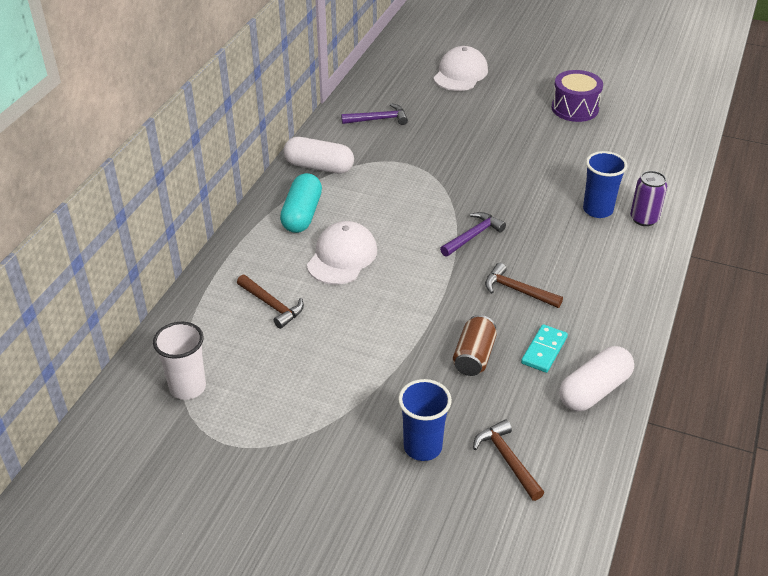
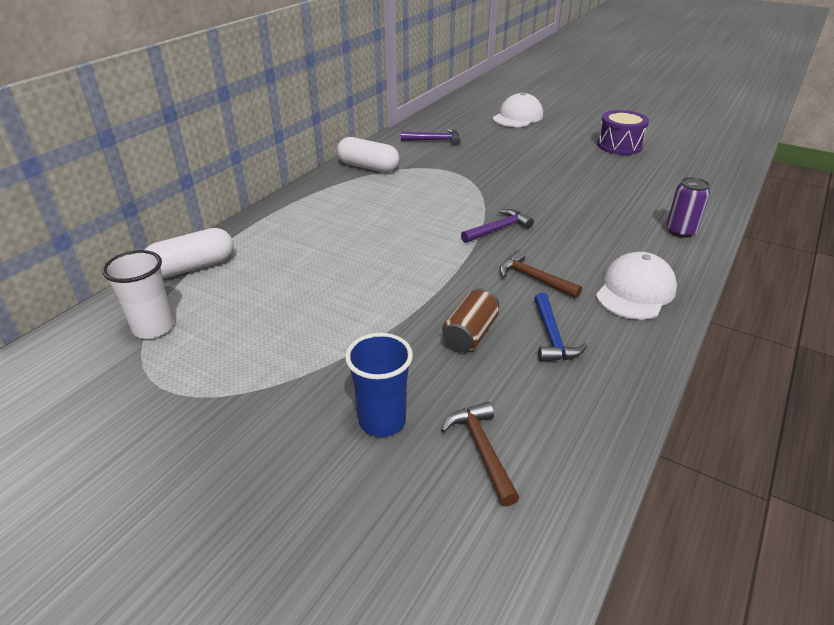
camera: 10 degrees right, 5 degrees down
brown hammer [237,275,304,329] -> none
turquoise capsule [280,173,322,233] -> none
white cap [307,221,377,285] -> white cap moved to [596,252,677,320]
turquoise domino [521,324,568,373] -> blue hammer [534,293,587,362]
white capsule [559,346,634,411] -> white capsule moved to [145,228,234,278]
blue cup [583,151,628,218] -> none

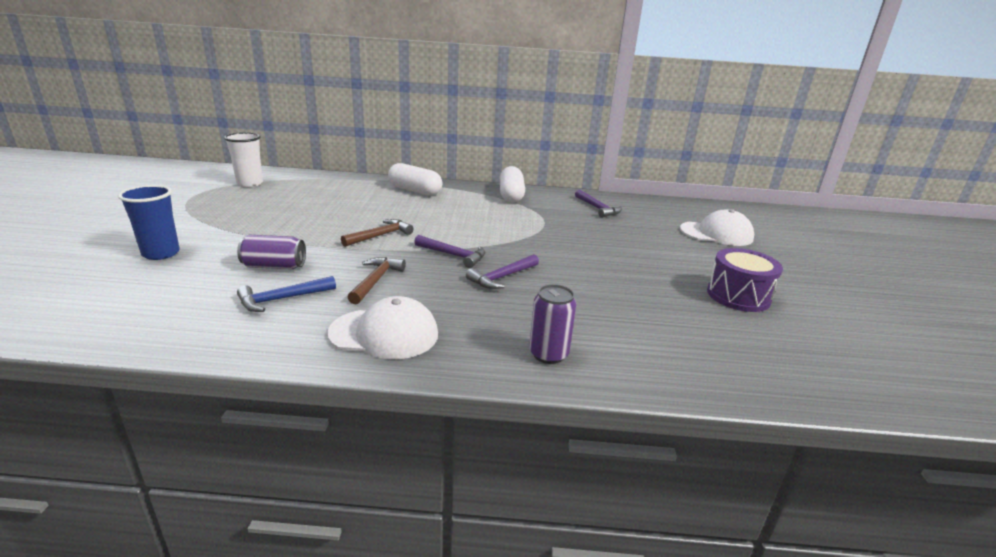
camera: 60 degrees right, 10 degrees down
white capsule [145,228,234,278] -> white capsule moved to [388,163,442,196]
brown hammer [441,402,519,507] -> brown hammer moved to [341,219,414,247]
brown can [442,288,499,352] -> purple can [237,235,306,269]
none -> purple hammer [466,254,539,289]

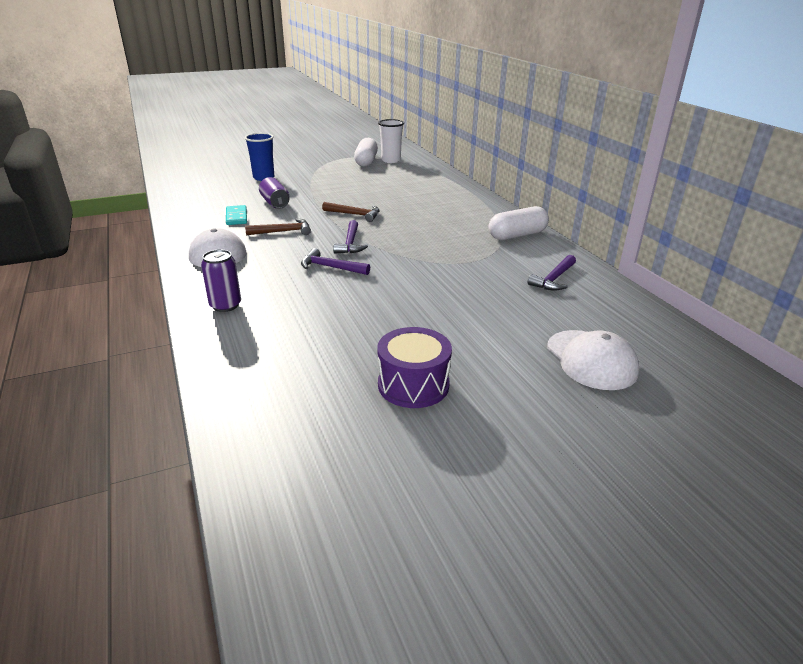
camera: 65 degrees right, 5 degrees up
blue hammer [237,276,336,312] -> turquoise domino [226,205,247,225]
white capsule [388,163,442,196] -> white capsule moved to [354,138,378,167]

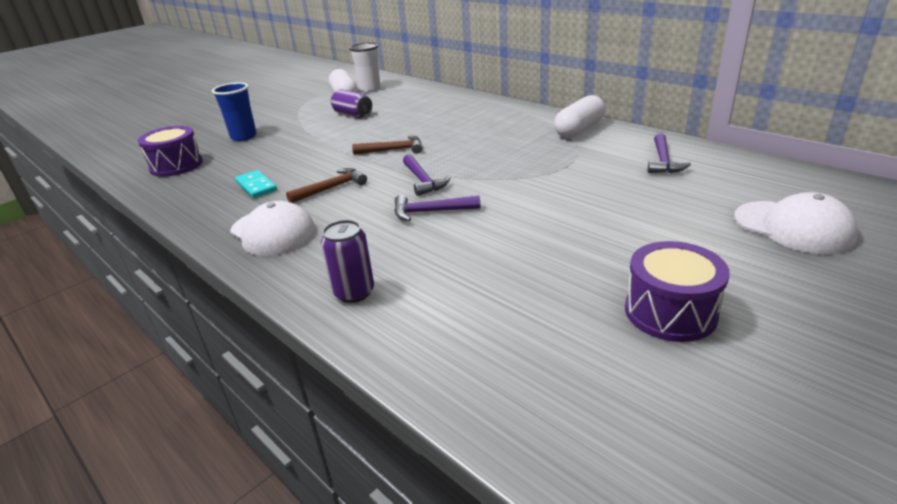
camera: 20 degrees left, 0 degrees up
purple can [259,177,289,209] -> purple can moved to [331,89,372,118]
none -> purple drum [138,126,203,177]

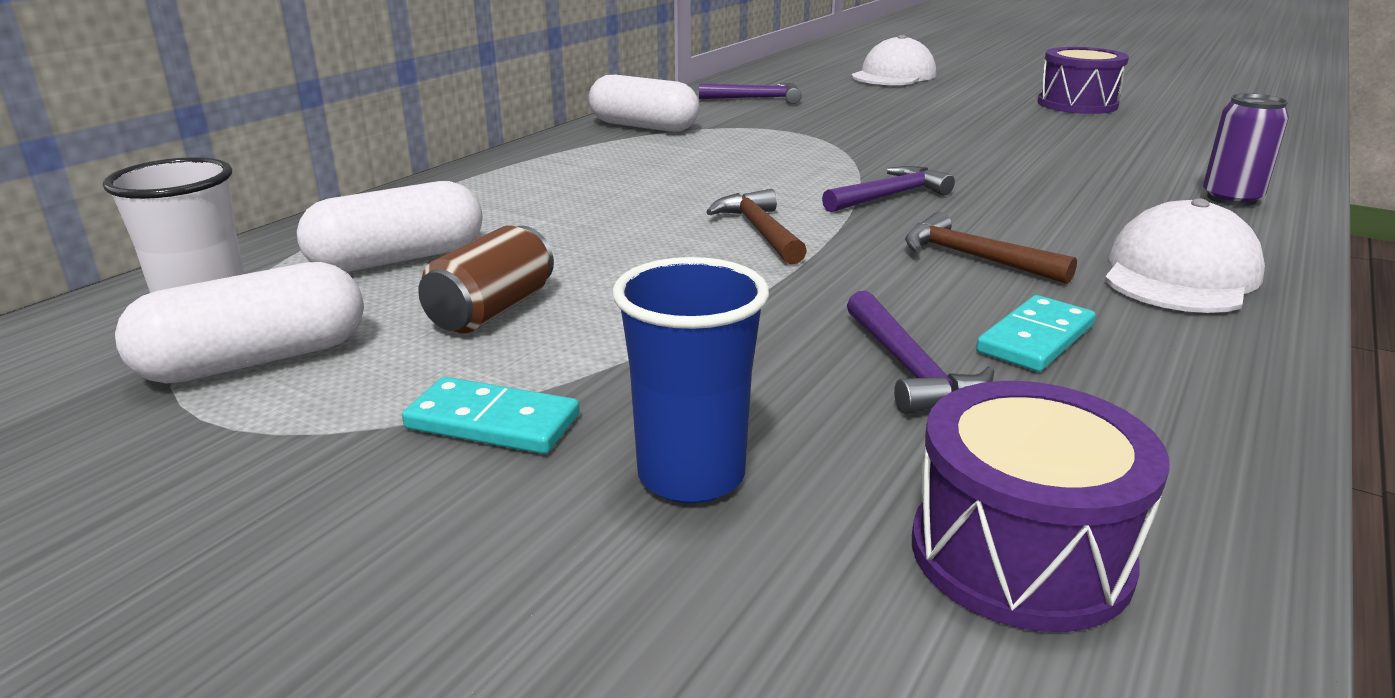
camera: 105 degrees left, 5 degrees down
purple can [331,89,372,118] -> brown can [418,226,554,333]
purple hammer [394,195,481,221] -> purple hammer moved to [847,291,994,414]
none -> white capsule [297,181,483,272]
none -> turquoise domino [402,377,580,454]

